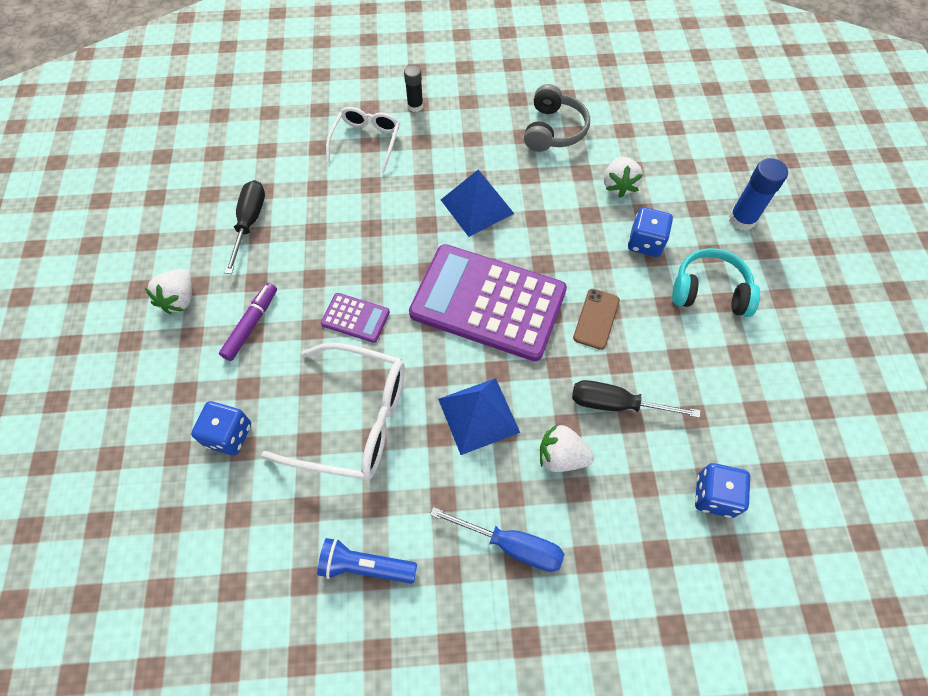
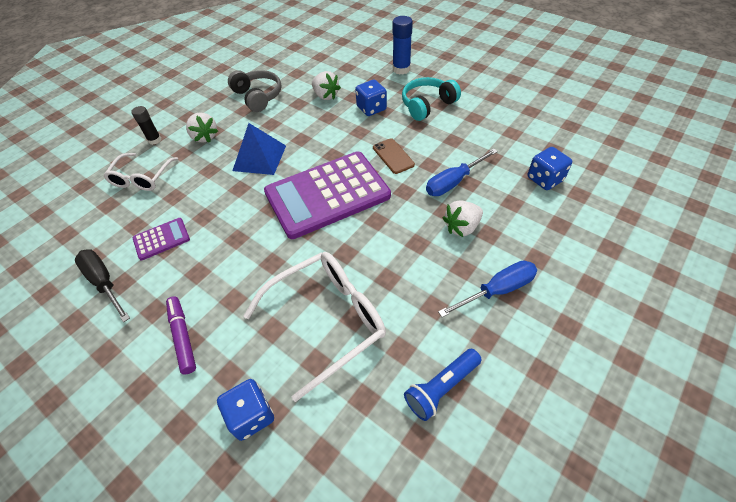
camera: 45 degrees left, 10 degrees down
white strawberry [145,269,192,314] -> white strawberry moved to [186,112,218,143]
purple calculator [321,293,390,343] -> purple calculator moved to [133,218,190,260]
white glasses [326,107,400,174] -> white glasses turned 135 degrees counterclockwise [103,153,178,191]
blue pyramid [438,378,520,455] -> none
black screwdriver [572,380,700,418] -> blue screwdriver [426,149,498,196]

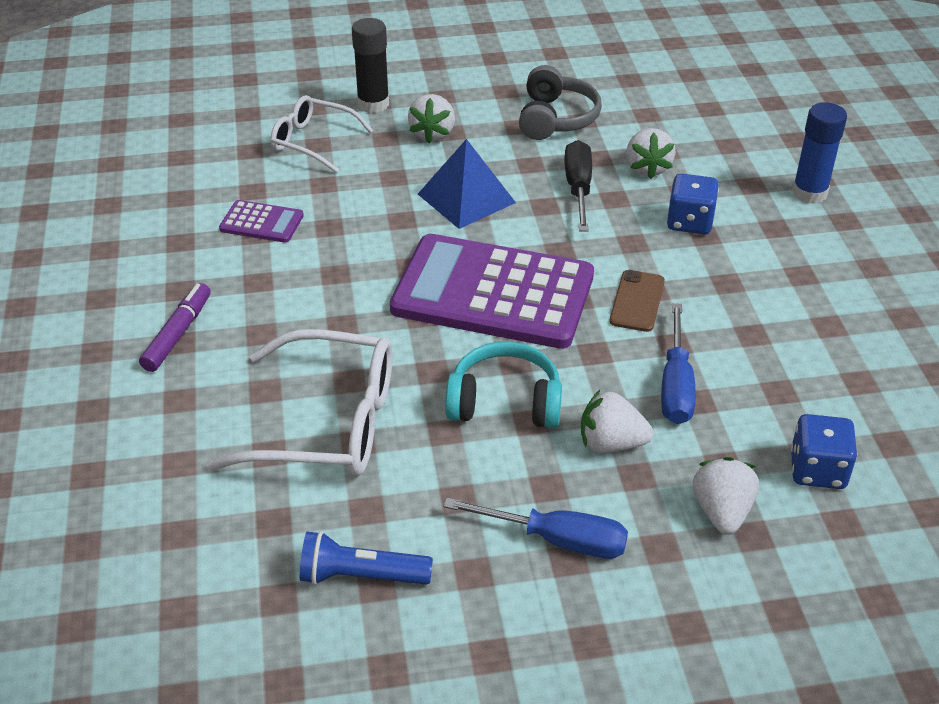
camera: 40 degrees right, 10 degrees down
black screwdriver [75,249,130,322] -> black screwdriver moved to [565,140,592,232]
white glasses [103,153,178,191] -> white glasses turned 60 degrees clockwise [270,95,373,173]
black glue stick [131,106,161,145] -> black glue stick [352,18,389,113], size x1.54
blue dice [217,379,274,441] -> none
turquoise headphones [402,77,461,121] -> turquoise headphones moved to [445,342,562,428]
blue screwdriver [426,149,498,196] -> blue screwdriver turned 90 degrees counterclockwise [661,303,696,424]
none -> white strawberry [693,457,759,535]

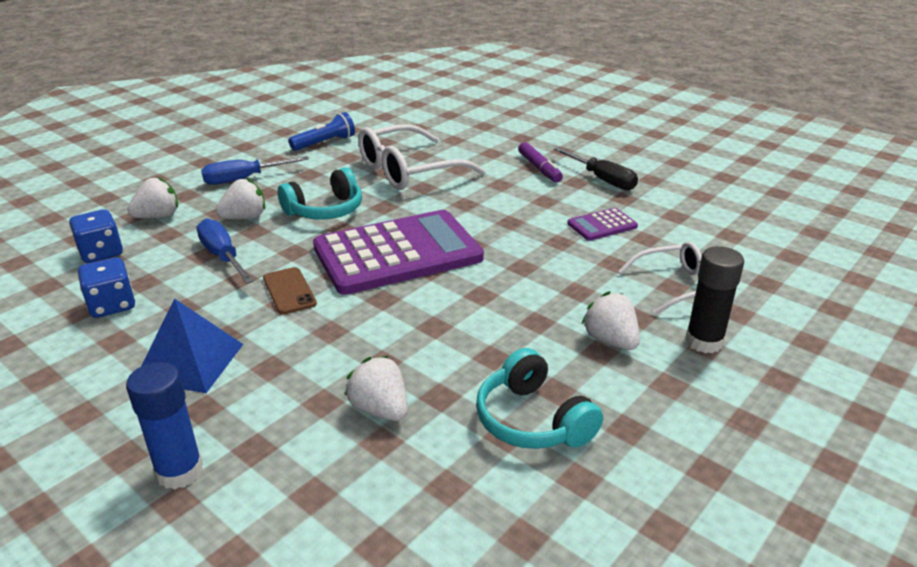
camera: 140 degrees right, 10 degrees down
blue pyramid [418,139,516,229] -> blue pyramid moved to [141,298,243,393]
grey headphones [519,65,602,140] -> turquoise headphones [476,348,603,449]
black screwdriver [565,140,592,232] -> black screwdriver moved to [554,147,638,190]
blue dice [667,173,719,234] -> blue dice moved to [78,257,135,318]
white strawberry [693,457,759,535] -> white strawberry turned 90 degrees counterclockwise [127,176,178,218]

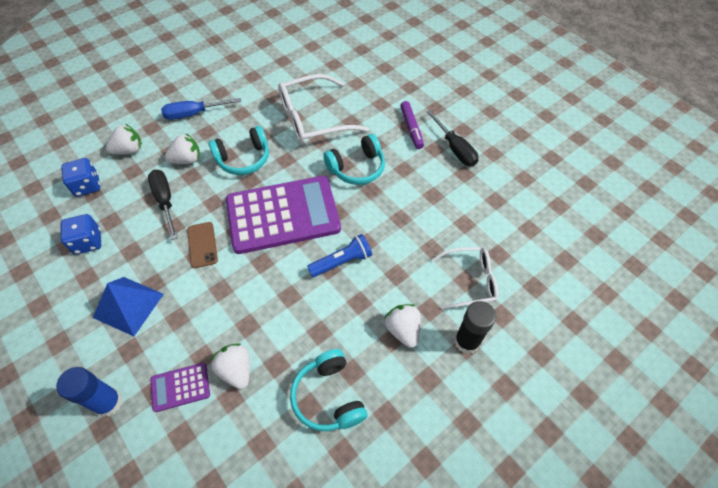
camera: 10 degrees right, 25 degrees up
blue screwdriver [197,219,254,284] -> black screwdriver [148,170,178,240]
blue flashlight [289,112,355,151] -> blue flashlight moved to [307,234,372,277]
purple calculator [567,208,638,241] -> purple calculator moved to [151,363,210,412]
none -> turquoise headphones [323,134,385,185]

